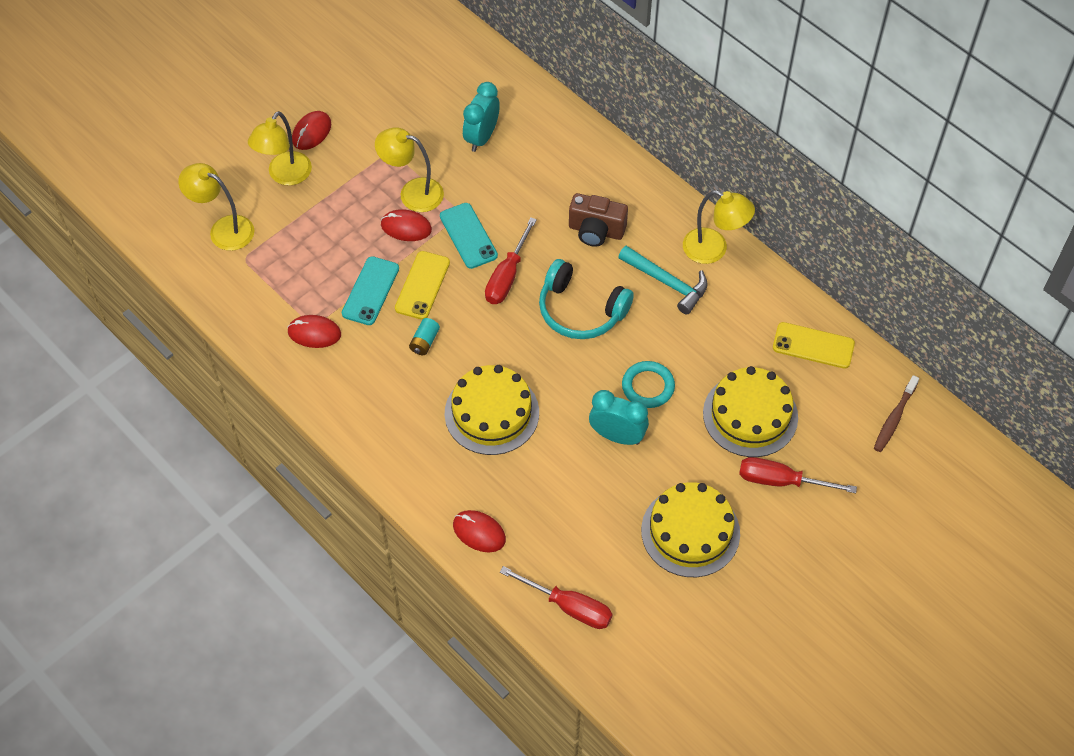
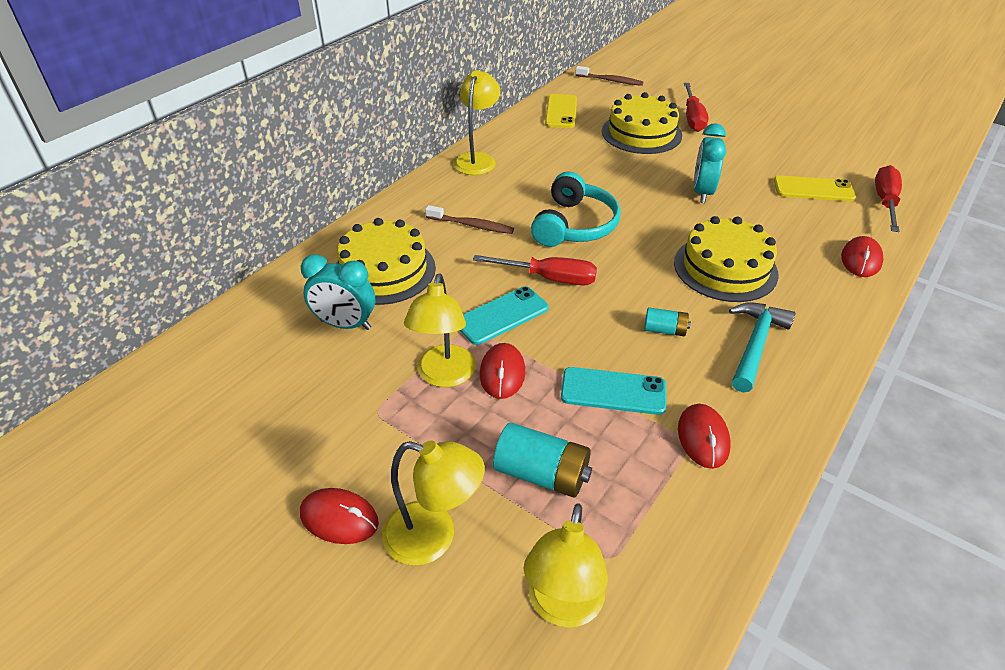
camera: 100 degrees left, 15 degrees down
yellow phone [395,251,450,320] -> yellow phone moved to [774,175,856,202]
brown camera [569,193,628,247] -> brown toothbrush [425,205,514,234]
turquoise hammer [618,246,708,314] -> turquoise hammer moved to [729,302,796,392]
turquoise ring [622,361,675,408] -> none
yellow cake [641,482,740,577] -> yellow cake moved to [337,218,436,305]
none -> turquoise battery [493,422,592,498]

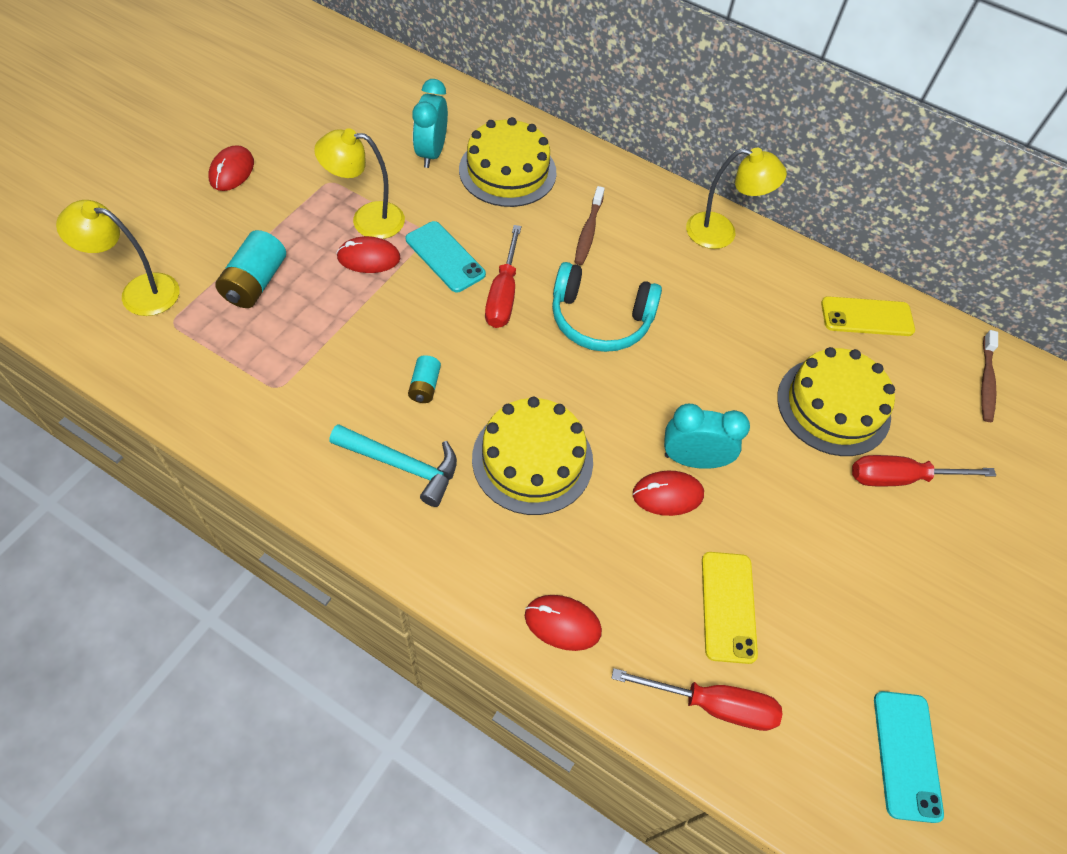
camera: 80 degrees right, 15 degrees up
yellow lamp [382,440,485,566] -> none
turquoise phone [561,367,666,415] -> turquoise phone moved to [874,691,944,823]
red mouse [678,404,731,469] -> red mouse moved to [633,471,704,516]

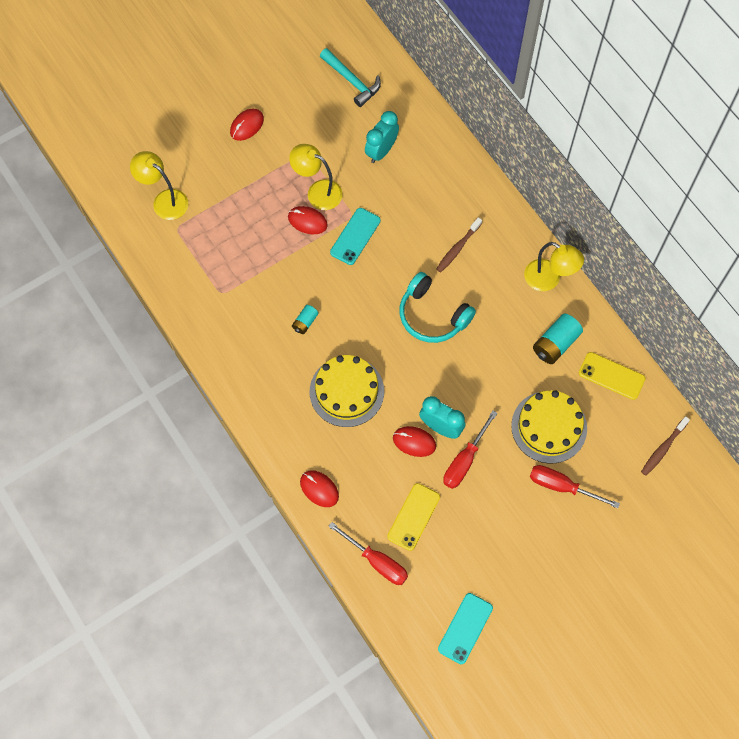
camera: 30 degrees right, 10 degrees up
turquoise battery [215,230,286,308] -> turquoise battery moved to [533,314,583,364]
turquoise hammer [329,424,457,507] -> turquoise hammer moved to [320,48,381,107]
turquoise phone [406,221,486,292] -> turquoise phone turned 45 degrees clockwise [330,208,381,265]
yellow cake [459,117,557,207] -> none
red screwdriver [485,225,521,328] -> red screwdriver moved to [443,411,498,489]

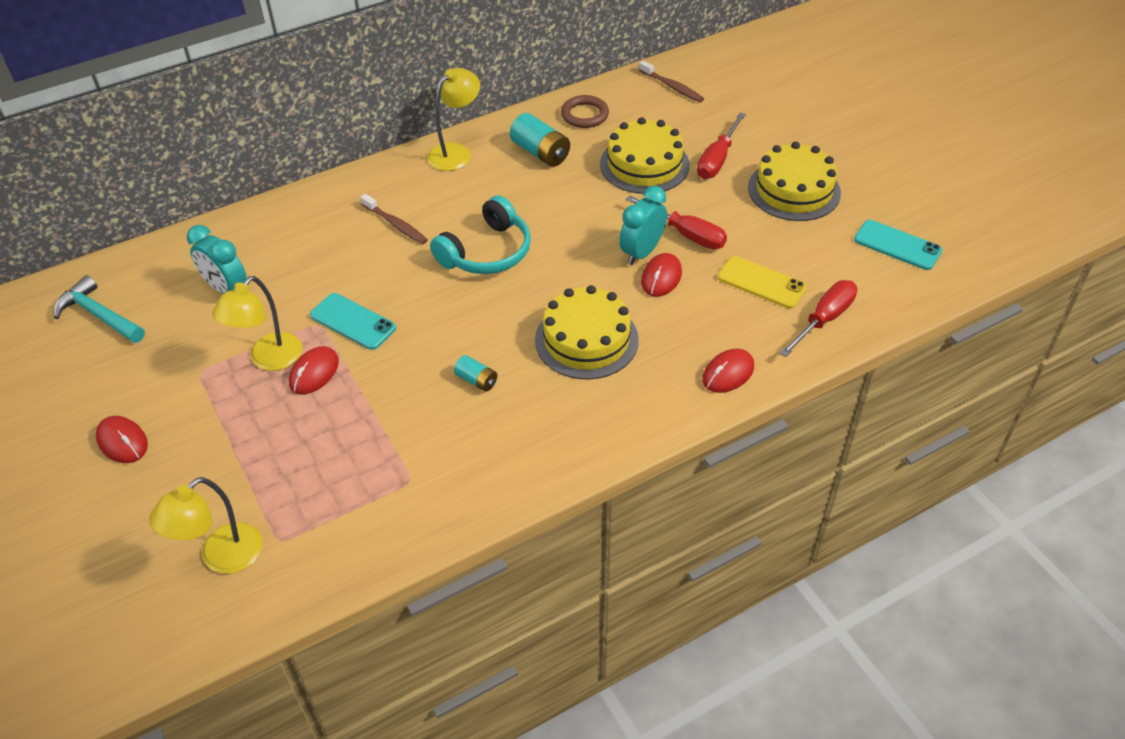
camera: 85 degrees left, 20 degrees down
turquoise hammer [320,48,381,107] -> turquoise hammer turned 105 degrees counterclockwise [54,275,145,343]
yellow phone [579,352,645,400] -> brown ring [561,95,609,128]
none -> yellow cake [748,142,841,221]

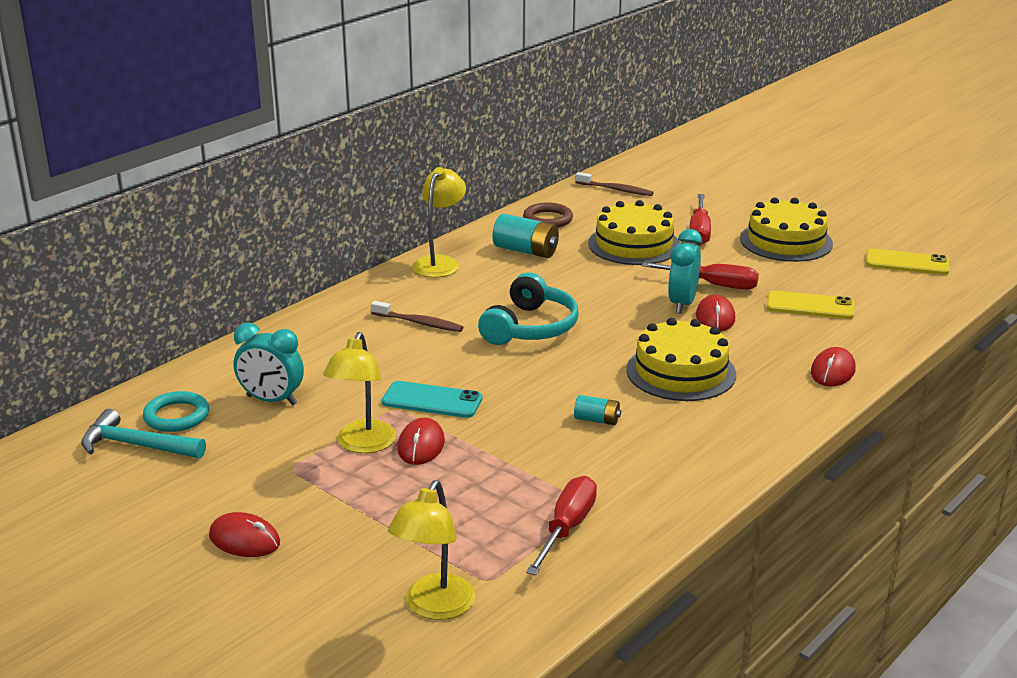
camera: 20 degrees left, 20 degrees down
red screwdriver [779,280,857,357] -> red screwdriver moved to [526,476,597,575]
turquoise phone [854,220,942,270] -> yellow phone [866,249,950,275]
none -> turquoise ring [143,391,209,432]

